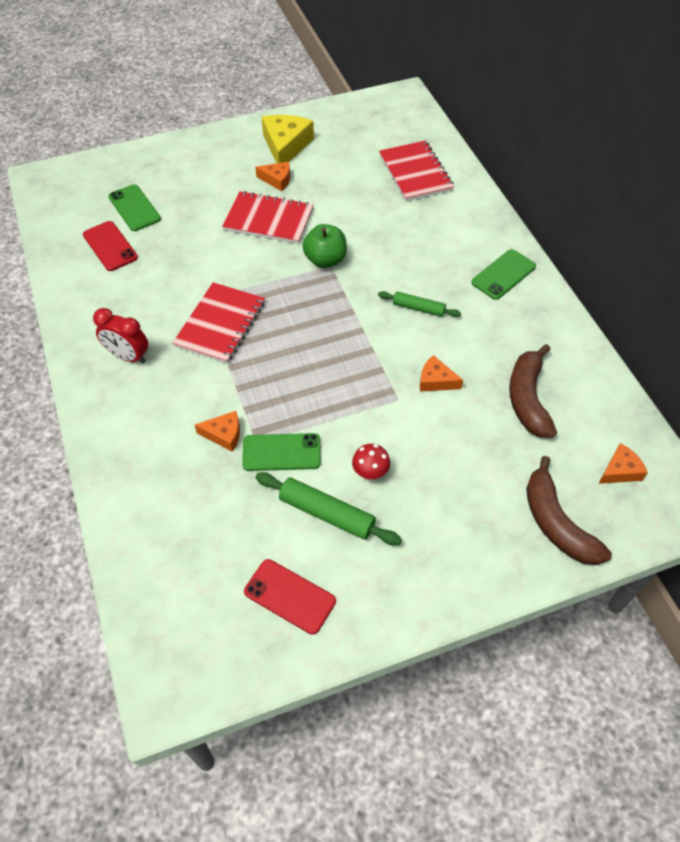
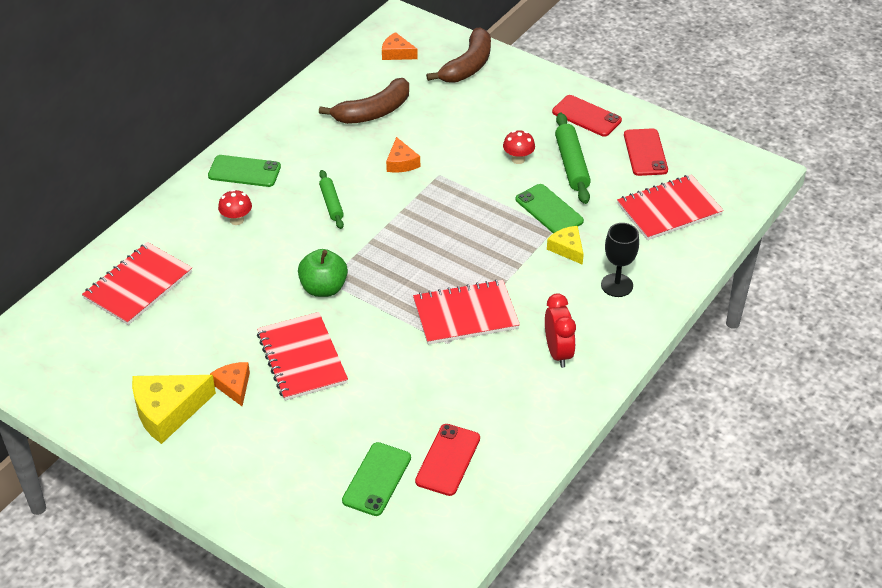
camera: 125 degrees left, 10 degrees down
orange cheese [195,411,240,452] -> yellow cheese [547,226,584,265]
none -> red mushroom [218,190,252,225]
none -> red phone [552,95,622,137]
none -> black goblet [601,223,639,297]
none -> red notebook [617,174,724,240]

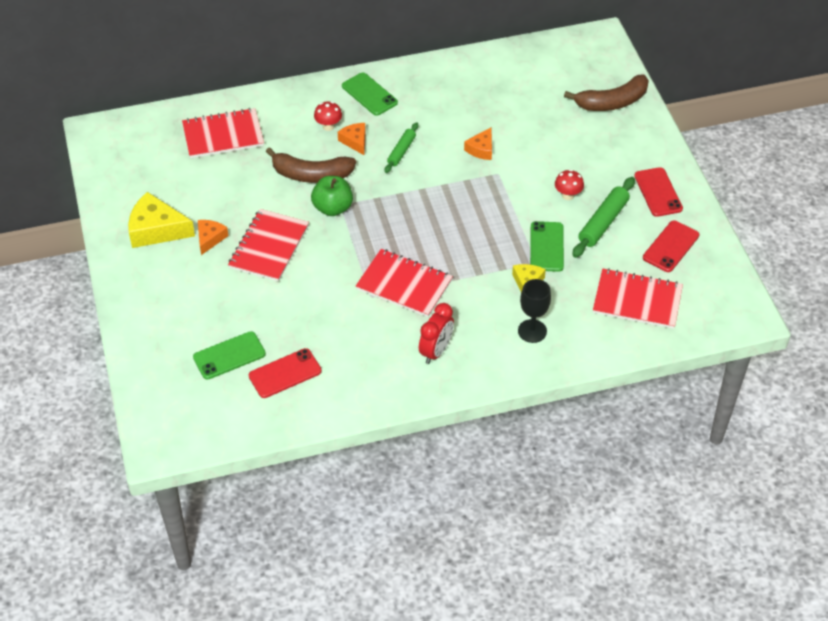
camera: 40 degrees right, 5 degrees up
brown banana [319,78,409,124] -> brown banana moved to [266,147,356,183]
orange cheese [382,32,418,60] -> orange cheese moved to [338,123,366,155]

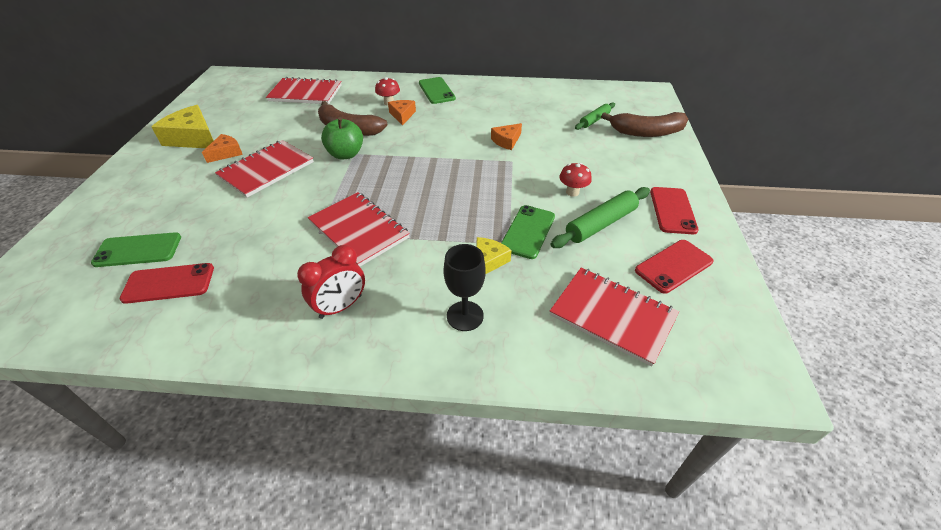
camera: 20 degrees right, 5 degrees down
green rolling pin [385,122,418,173] -> green rolling pin moved to [575,102,615,130]

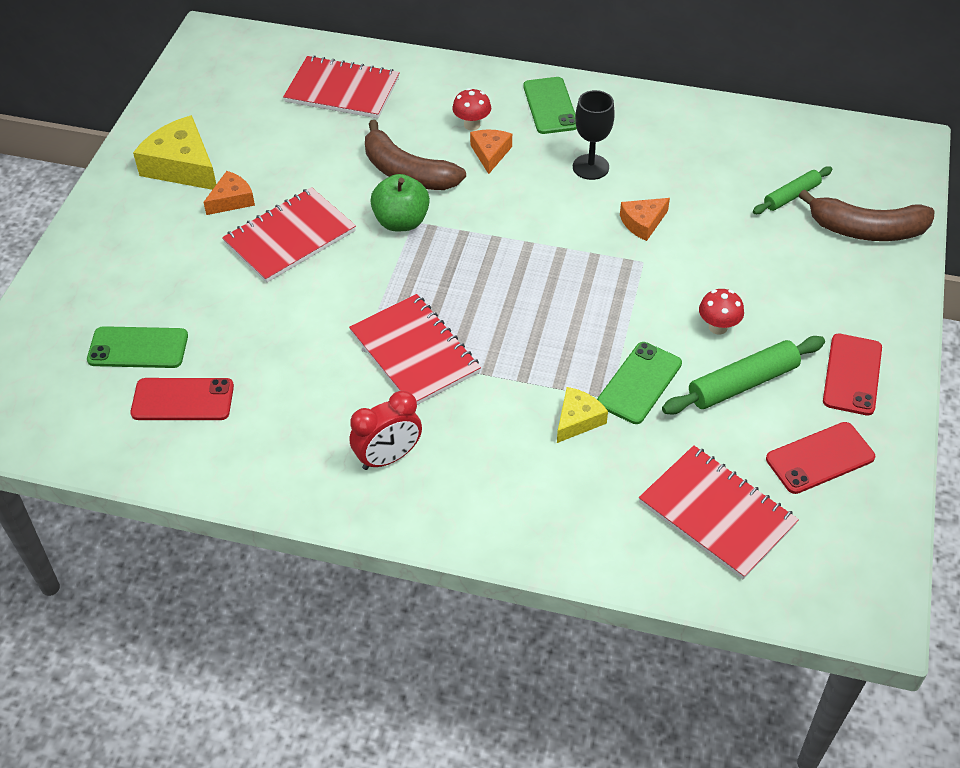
camera: 10 degrees right, 5 degrees up
black goblet [443,244,486,331] -> black goblet moved to [573,90,615,180]

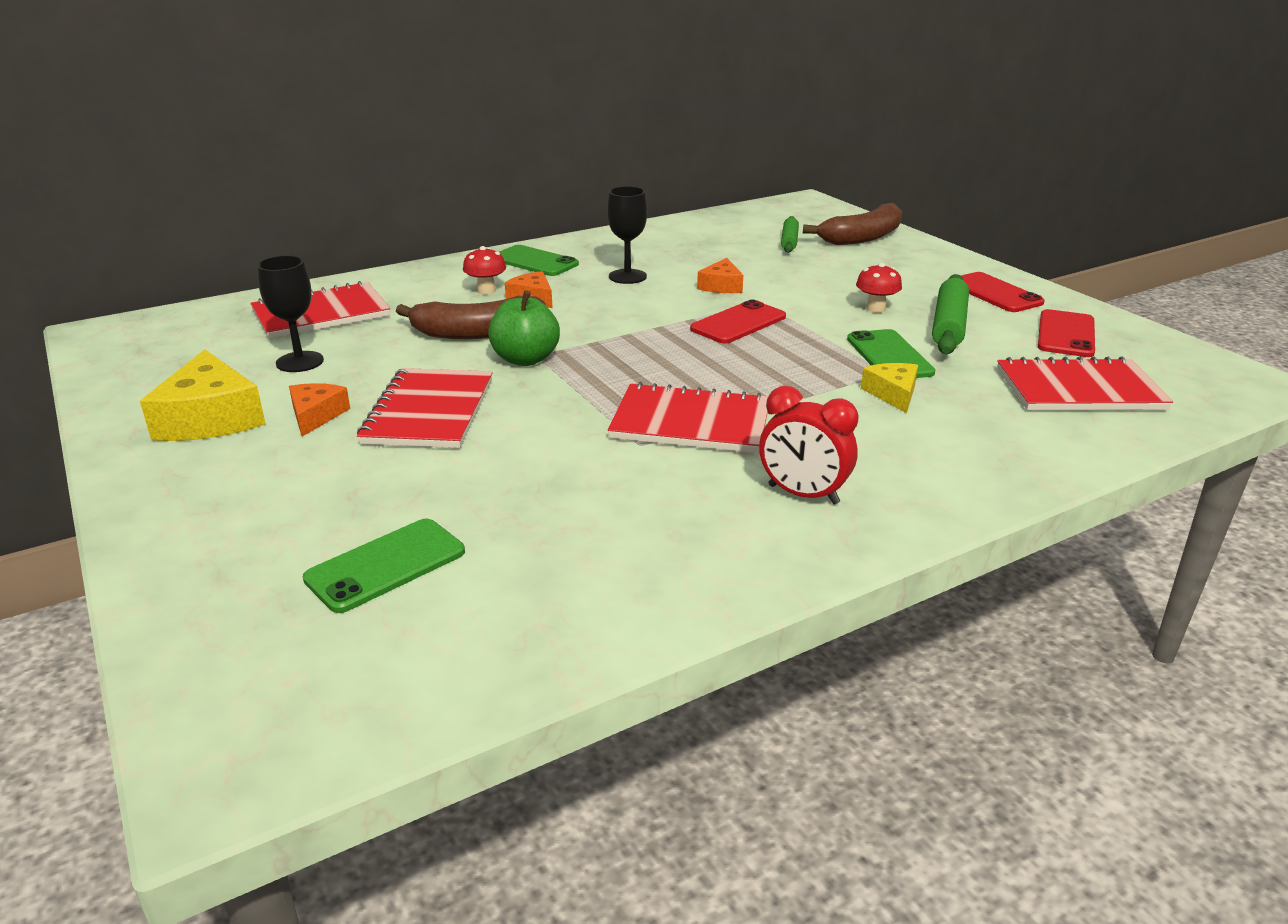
camera: 45 degrees left, 20 degrees down
red phone [130,378,234,420] -> red phone moved to [690,300,786,344]
yellow cheese [133,115,216,190] -> yellow cheese turned 105 degrees counterclockwise [140,349,266,441]
red clock [350,390,422,470] -> red clock turned 105 degrees clockwise [759,386,858,505]
none -> black goblet [257,255,324,372]

